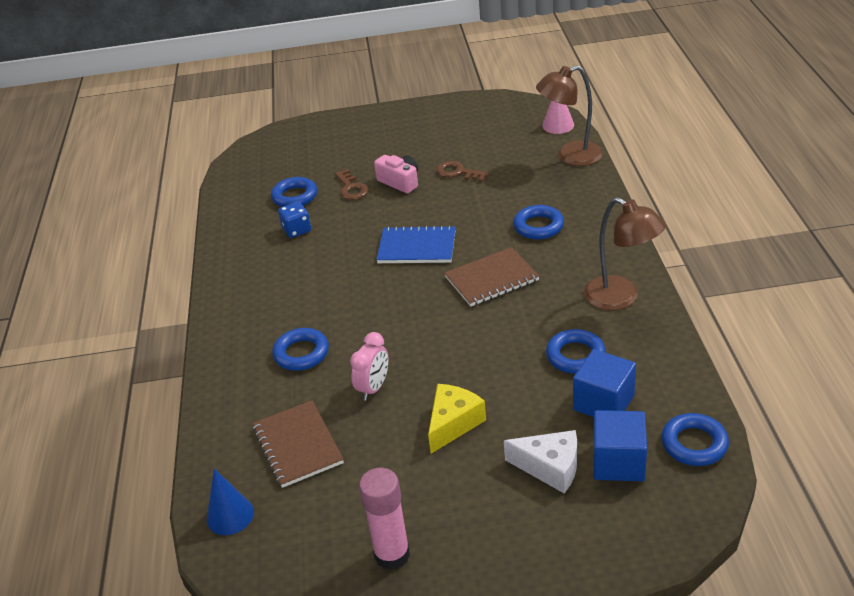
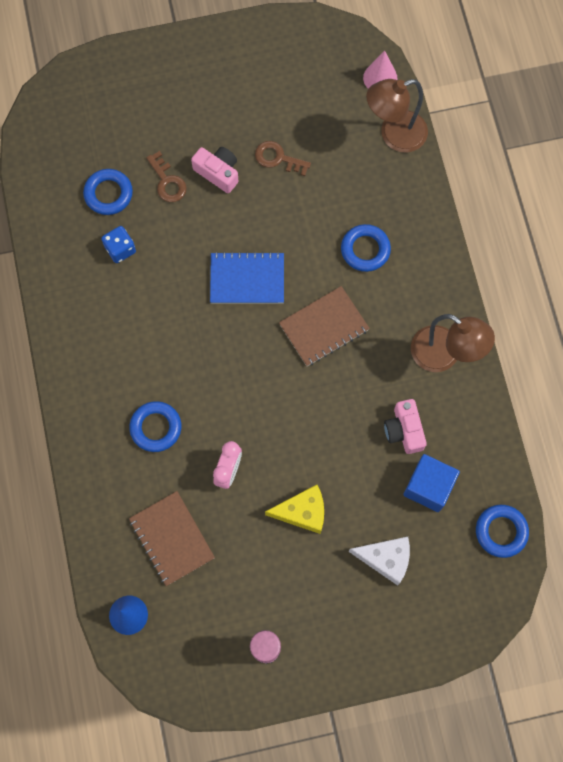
camera: 10 degrees left, 35 degrees up
yellow cheese [428,384,486,454] -> yellow cheese turned 60 degrees clockwise [265,485,324,534]
blue ring [546,329,606,374] -> pink camera [384,399,427,454]
blue cube [593,410,647,481] -> none

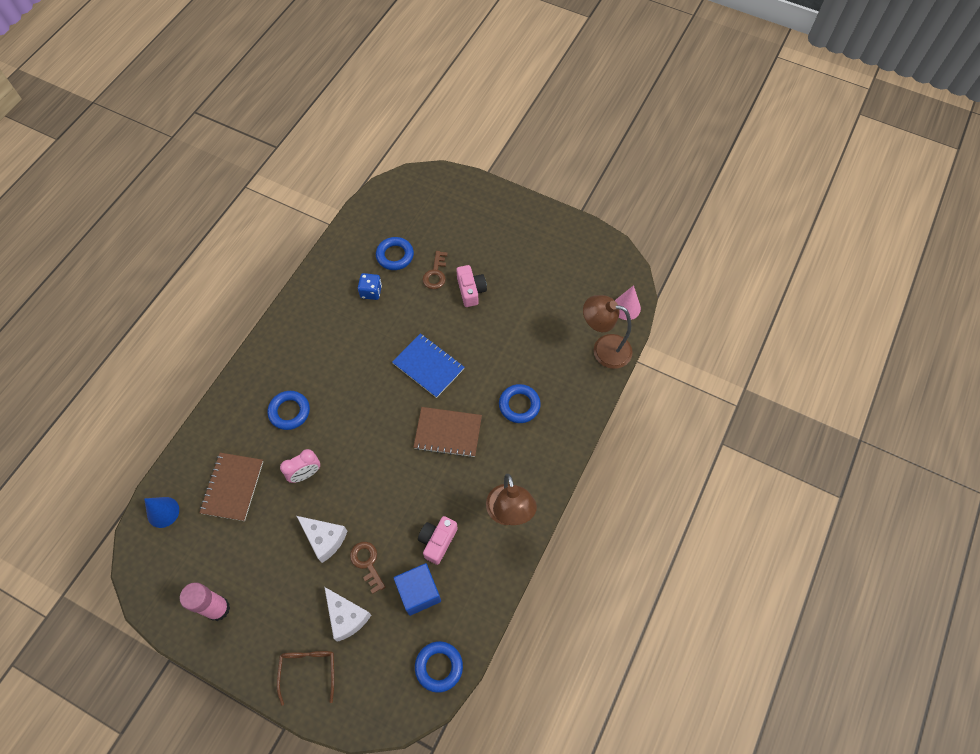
camera: 40 degrees right, 10 degrees down
brown key [255,141,311,176] -> brown key moved to [350,542,385,594]
yellow cheese [265,485,324,534] -> white cheese [297,516,348,563]
none -> brown glasses [277,651,334,706]

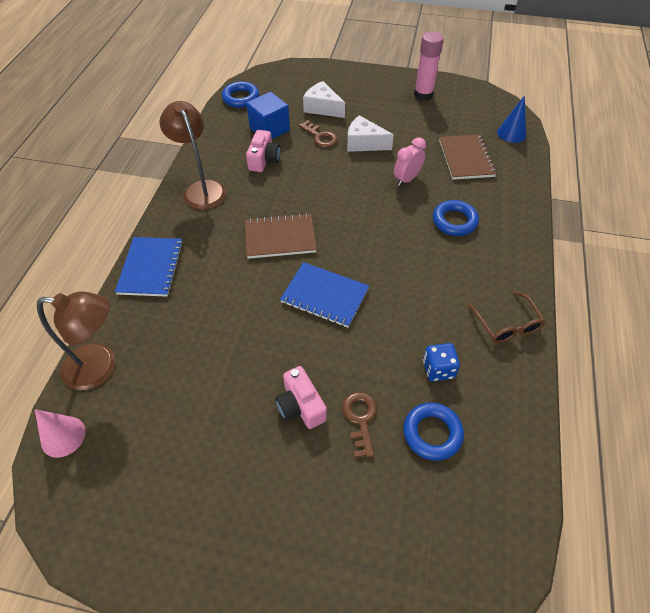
camera: 165 degrees right, 10 degrees down
brown glasses [277,651,334,706] -> brown glasses moved to [467,291,545,343]
blue ring [499,384,541,423] -> none
none -> blue notebook [115,237,183,297]

